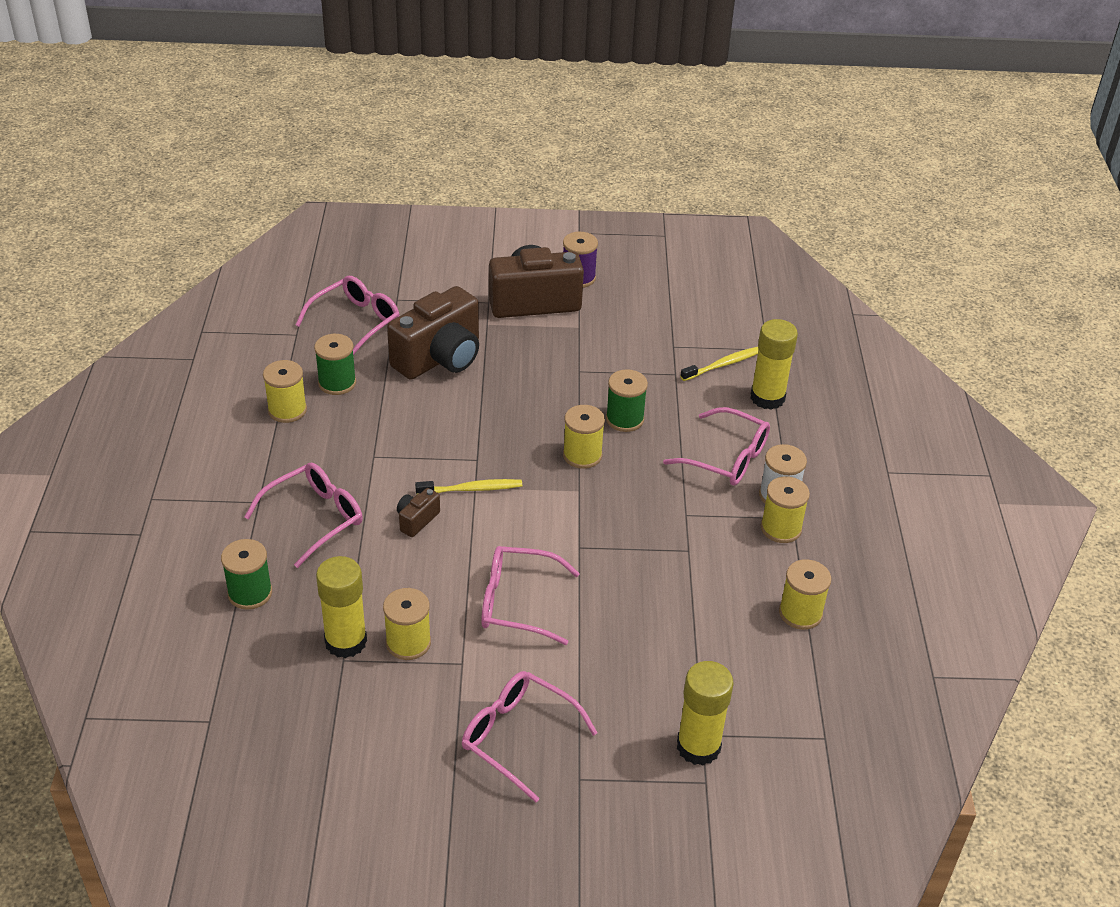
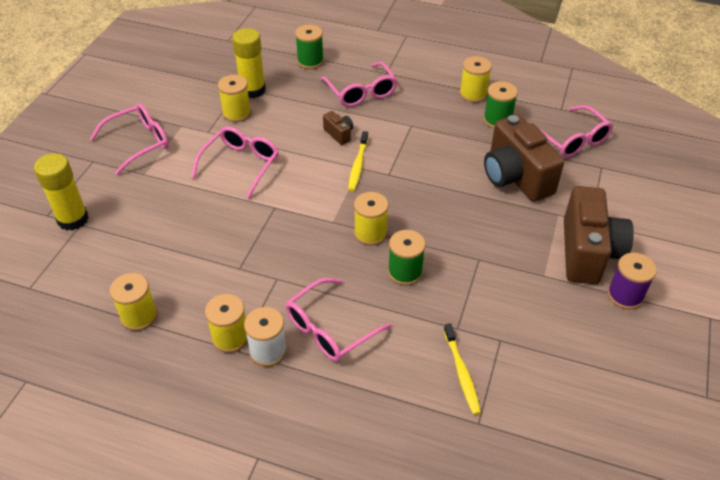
camera: 110 degrees right, 5 degrees up
yellow glue stick [750,319,798,410] -> none

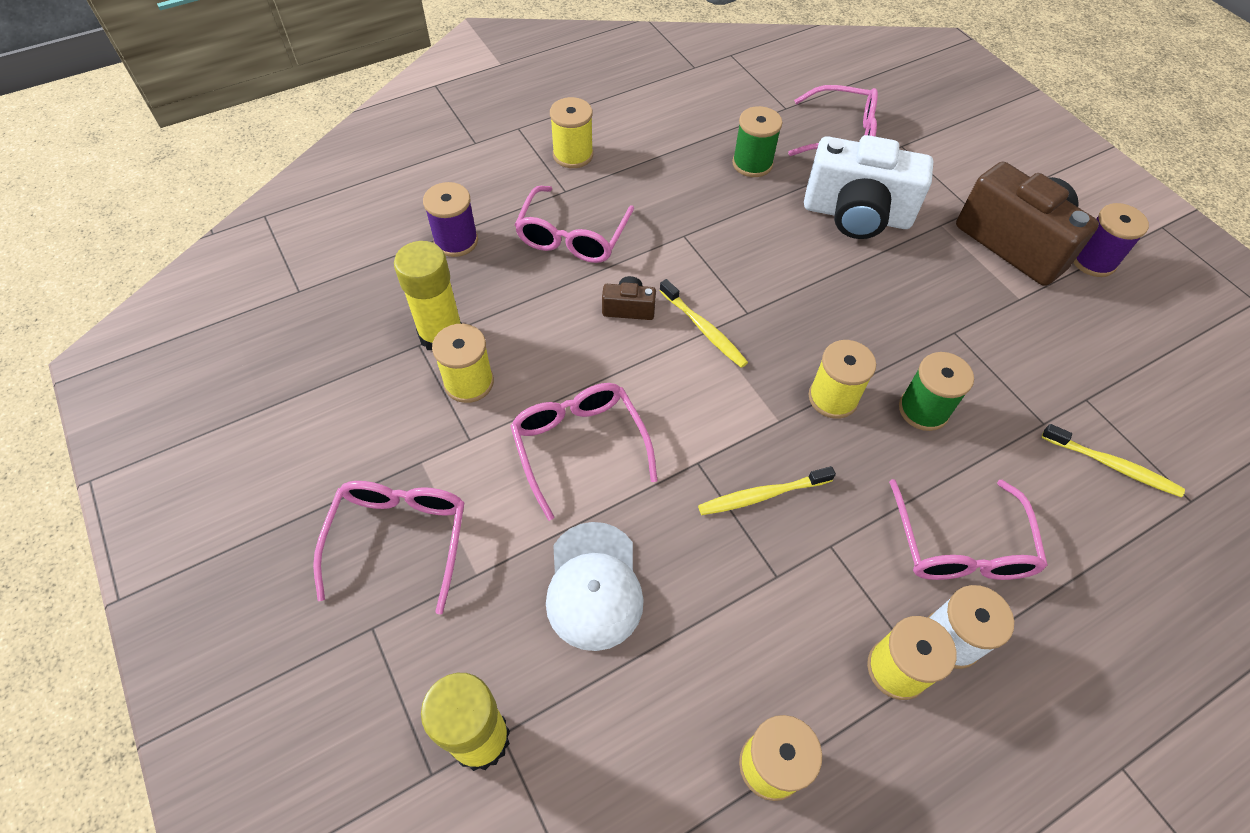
camera: 50 degrees left, 10 degrees up
green spool [295,25,324,69] -> purple spool [423,182,478,257]
pink glasses [321,62,397,107] -> pink glasses turned 90 degrees clockwise [515,186,634,263]
yellow spool [460,56,492,103] -> yellow spool moved to [550,97,593,168]
brown camera [484,115,564,202] -> white camera [804,135,933,239]
none -> white cap [546,522,644,651]
none -> yellow toothbrush [698,466,836,515]

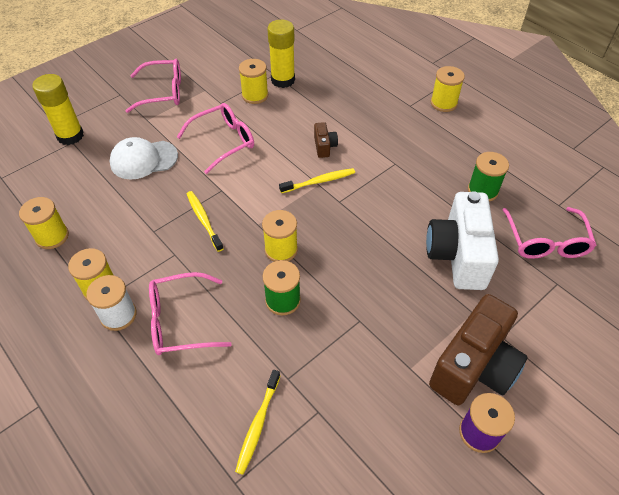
camera: 80 degrees right, 5 degrees down
purple spool [423,182,478,257] -> none
pink glasses [515,186,634,263] -> none
yellow toothbrush [659,279,748,368] -> yellow toothbrush turned 150 degrees counterclockwise [279,168,355,193]

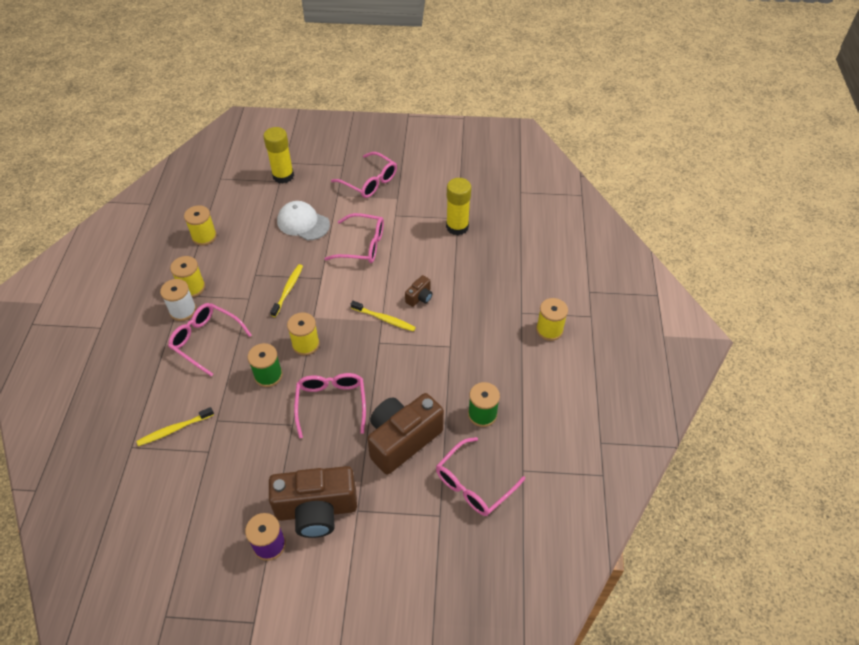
camera: 45 degrees right, 0 degrees up
yellow spool [239,59,268,104] -> none
white camera [426,191,499,290] -> brown camera [367,393,444,475]
none -> pink glasses [294,373,366,438]

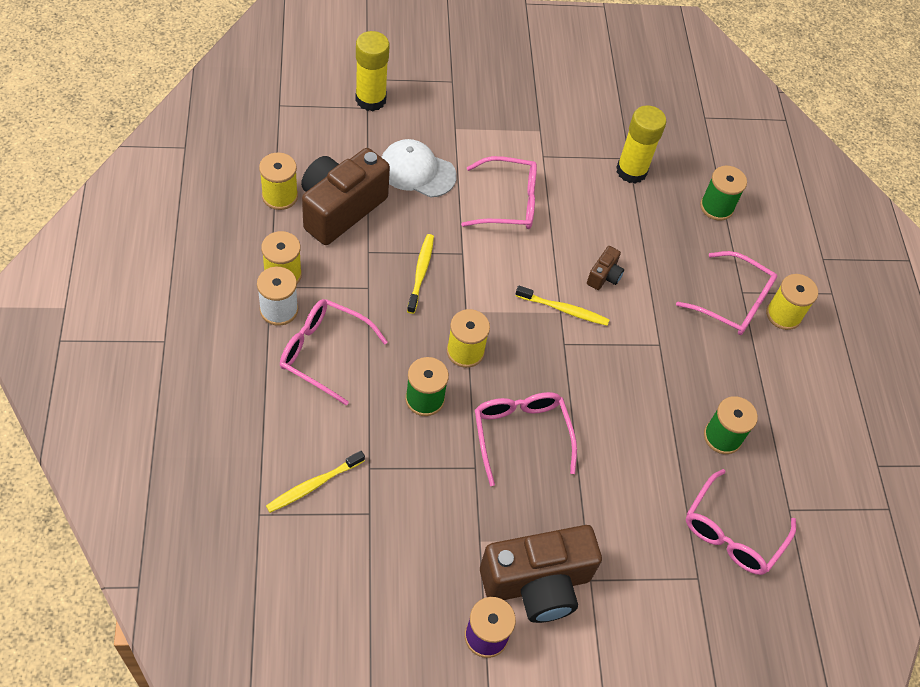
camera: 15 degrees left, 5 degrees up
pink glasses [331,152,397,198] -> pink glasses moved to [676,251,777,335]
brown camera [367,393,444,475] -> brown camera moved to [301,148,390,245]
none -> green spool [700,166,747,221]

